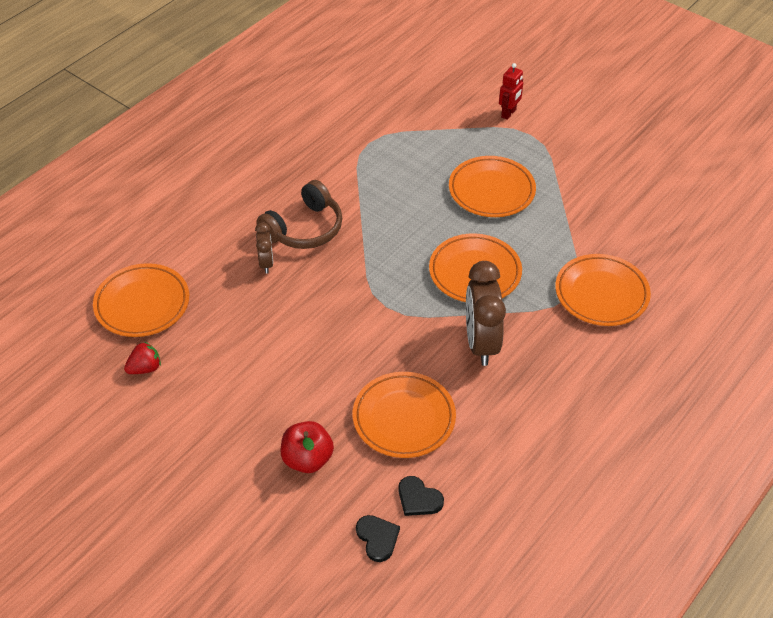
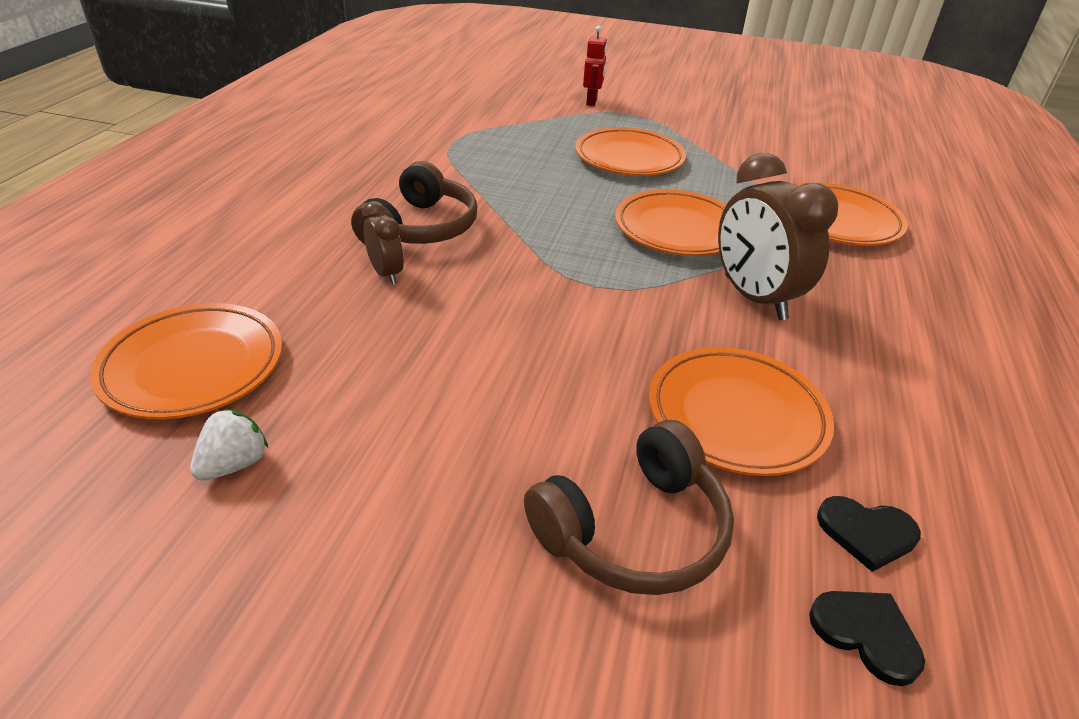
camera: 25 degrees left, 10 degrees down
red strawberry [124,342,161,374] -> white strawberry [190,409,268,481]
red apple [281,421,334,473] -> brown headphones [524,420,734,595]

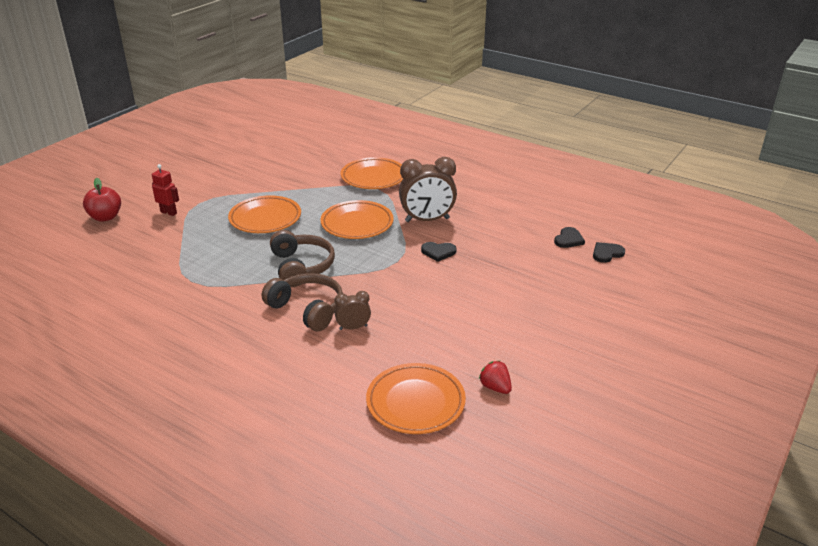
camera: 70 degrees left, 5 degrees down
white strawberry [190,409,268,481] -> red strawberry [479,361,512,394]
brown headphones [524,420,734,595] -> brown headphones moved to [270,230,335,287]
orange plate [649,347,834,476] -> none
none -> red apple [83,178,121,222]
none -> black heart [421,242,457,262]

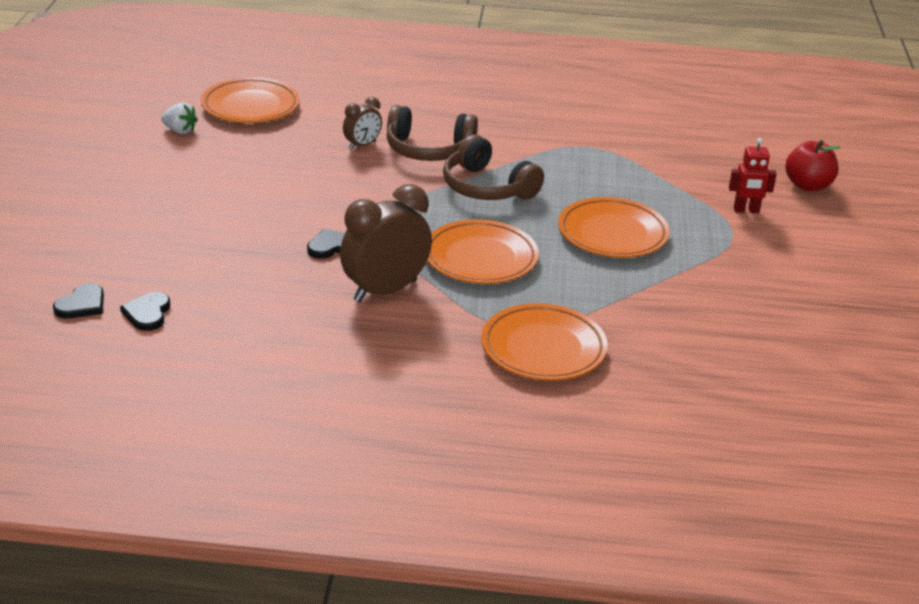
camera: 150 degrees right, 0 degrees up
red strawberry [479,361,512,394] -> white strawberry [161,102,198,134]

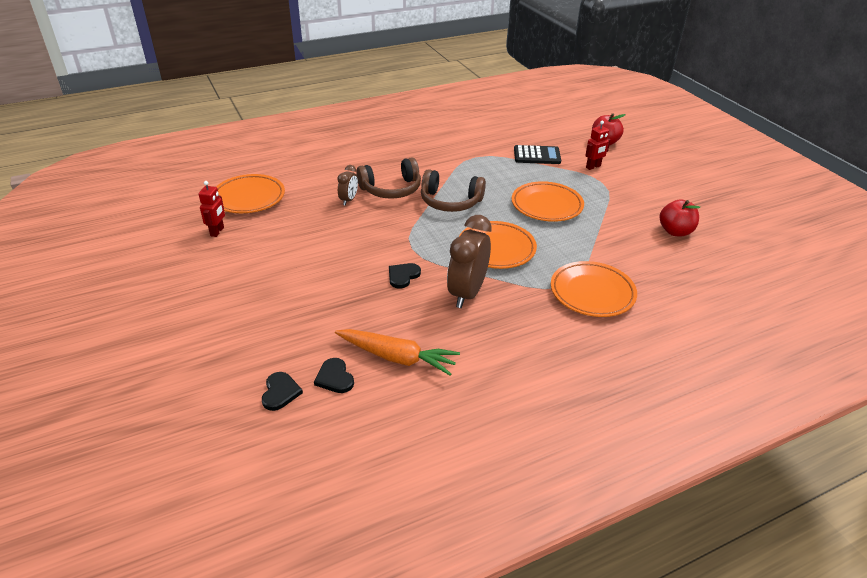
camera: 30 degrees left, 5 degrees up
white strawberry [161,102,198,134] -> red robot [199,181,225,237]
none -> orange carrot [335,329,460,375]
none -> black calculator [514,145,561,164]
none -> red apple [660,199,700,236]

